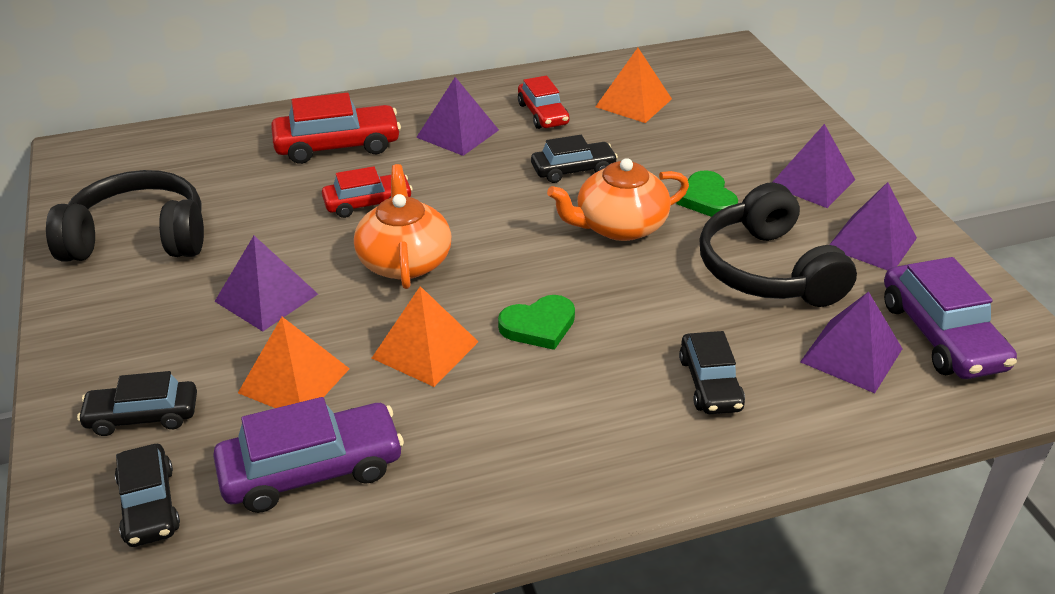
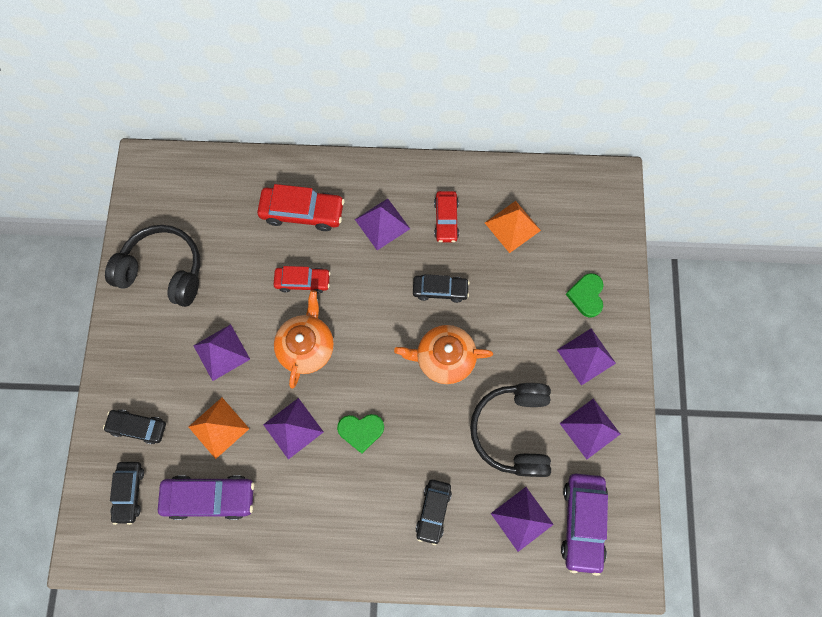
camera: 20 degrees right, 35 degrees up
orange pyramid [372,286,479,387] -> purple pyramid [263,398,323,459]
green heart [677,171,738,217] -> green heart moved to [566,273,604,318]

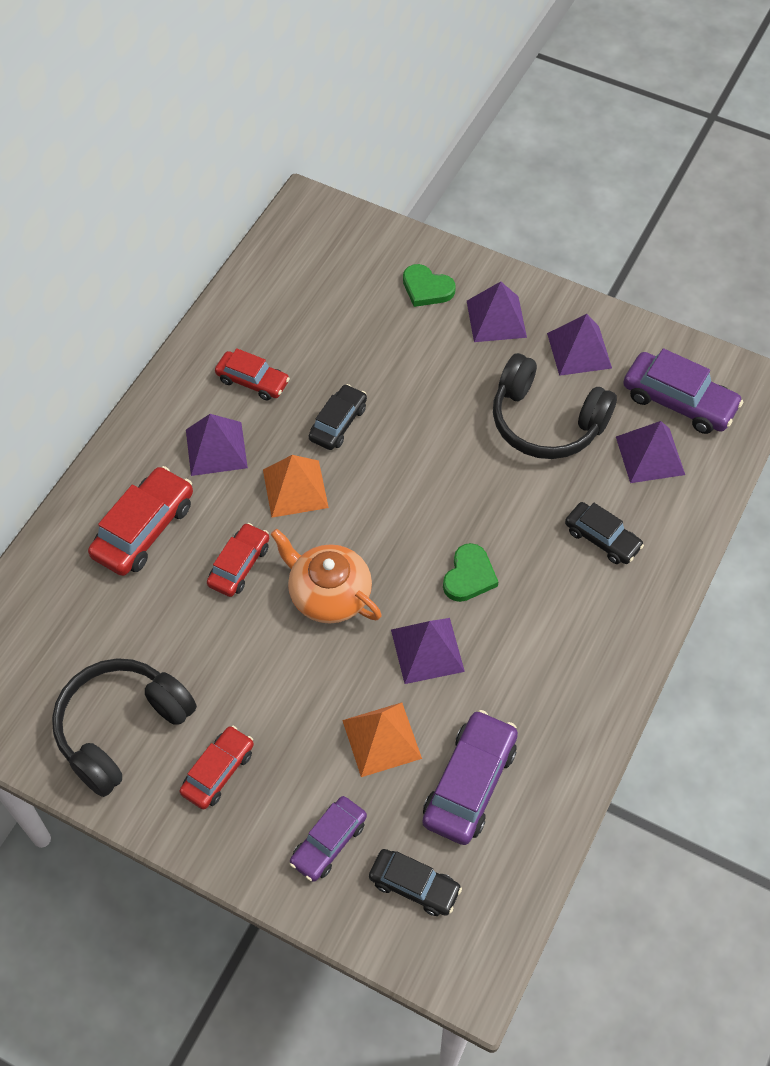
camera: 65 degrees left, 15 degrees down
black car [103,409,166,444] -> purple car [290,796,367,882]
purple pyramid [193,324,250,381] -> none
orange teapot [394,325,493,384] -> none
orange pyramid [485,201,541,253] -> orange pyramid moved to [263,455,329,517]
none -> red car [179,726,254,810]

